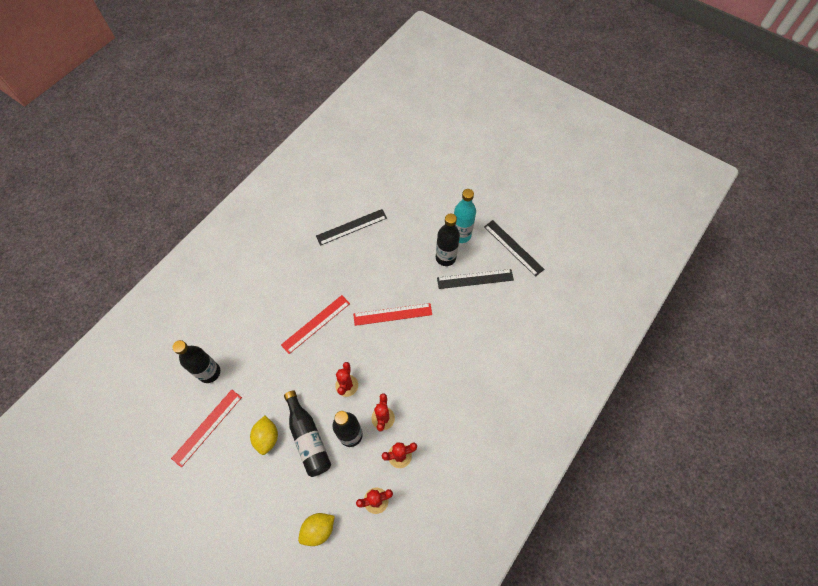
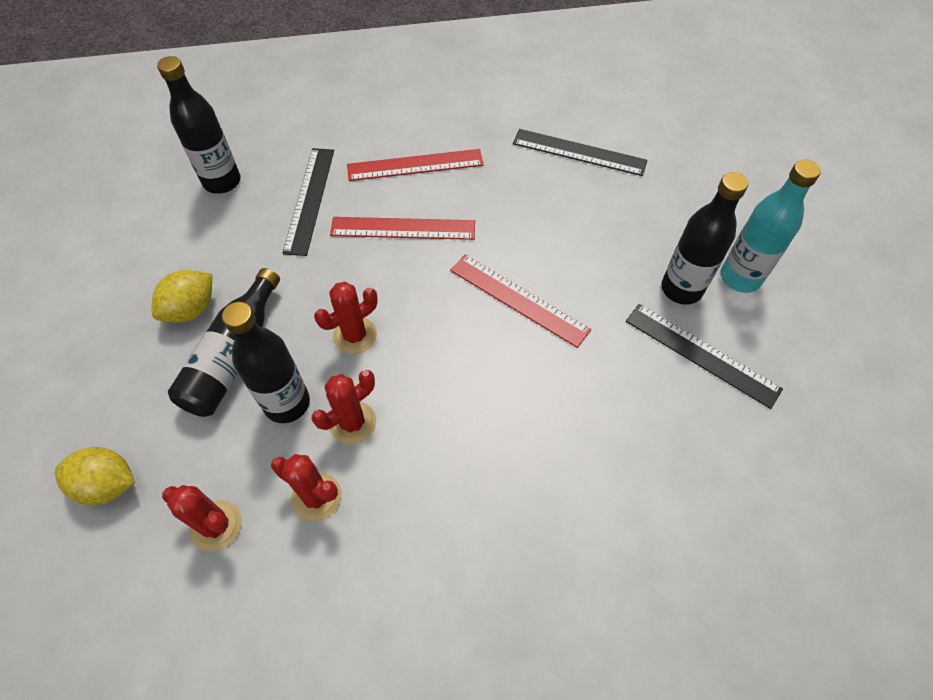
camera: 45 degrees right, 5 degrees down
red ruler [171,390,242,467] -> red ruler moved to [347,149,484,181]
black ruler [484,220,544,277] -> black ruler moved to [283,148,334,256]

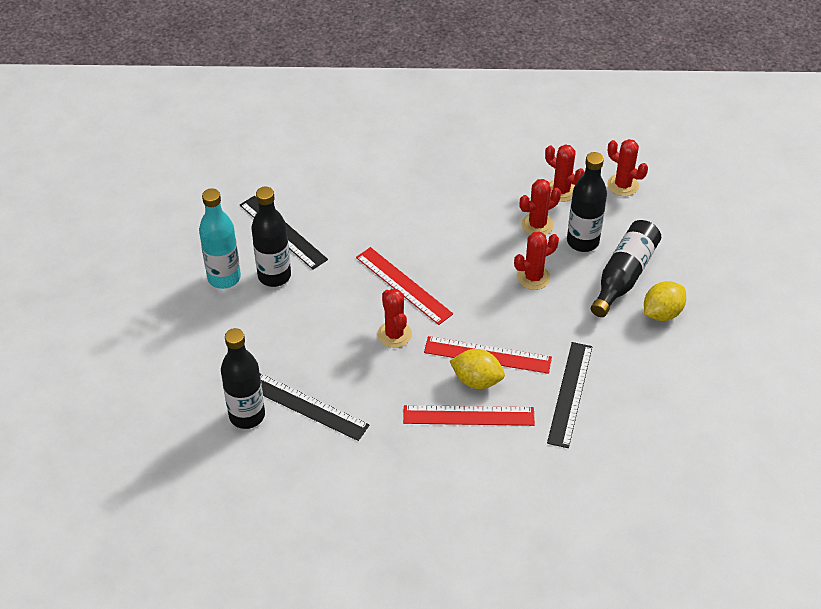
camera: 170 degrees left, 10 degrees down
yellow lemon [55,447,135,505] -> yellow lemon moved to [450,349,505,389]
black bottle [157,56,241,194] -> black bottle moved to [221,328,265,429]
none -> red cactus [377,289,412,348]

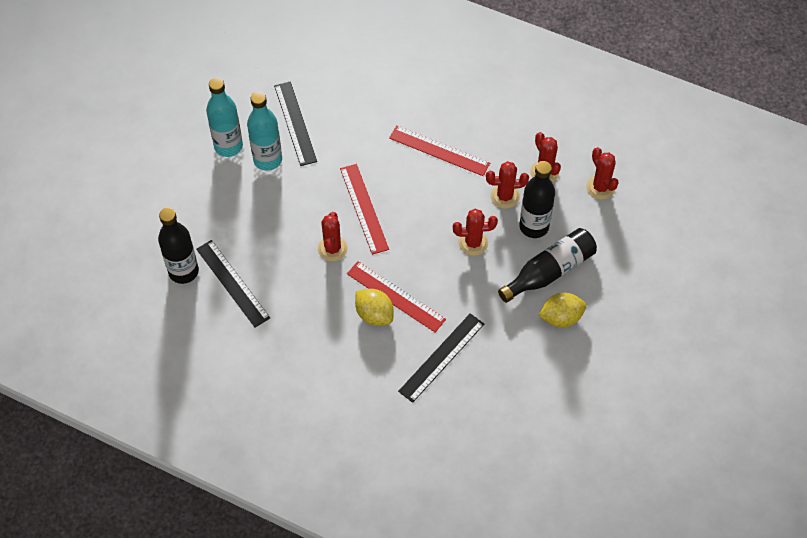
camera: 25 degrees right, 10 degrees up
black bottle [251,187,291,287] -> turquoise bottle [247,92,282,171]
red ruler [403,405,535,426] -> red ruler moved to [389,125,490,176]

